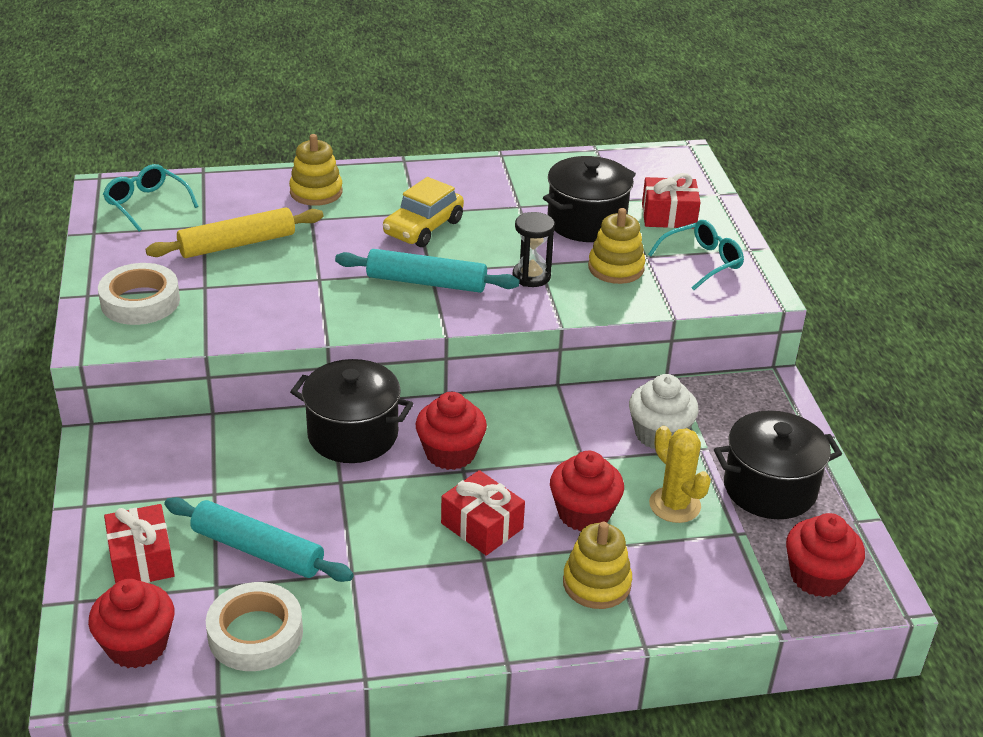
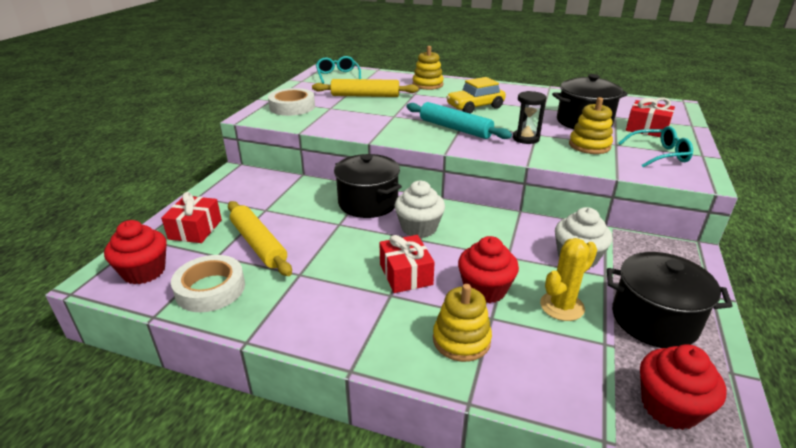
camera: 30 degrees right, 5 degrees down
turquoise rolling pin [164,497,354,582] -> yellow rolling pin [228,201,292,276]
red cupcake [415,392,487,470] -> white cupcake [395,181,445,238]
yellow cactus [649,426,711,523] -> yellow cactus turned 60 degrees clockwise [540,238,597,321]

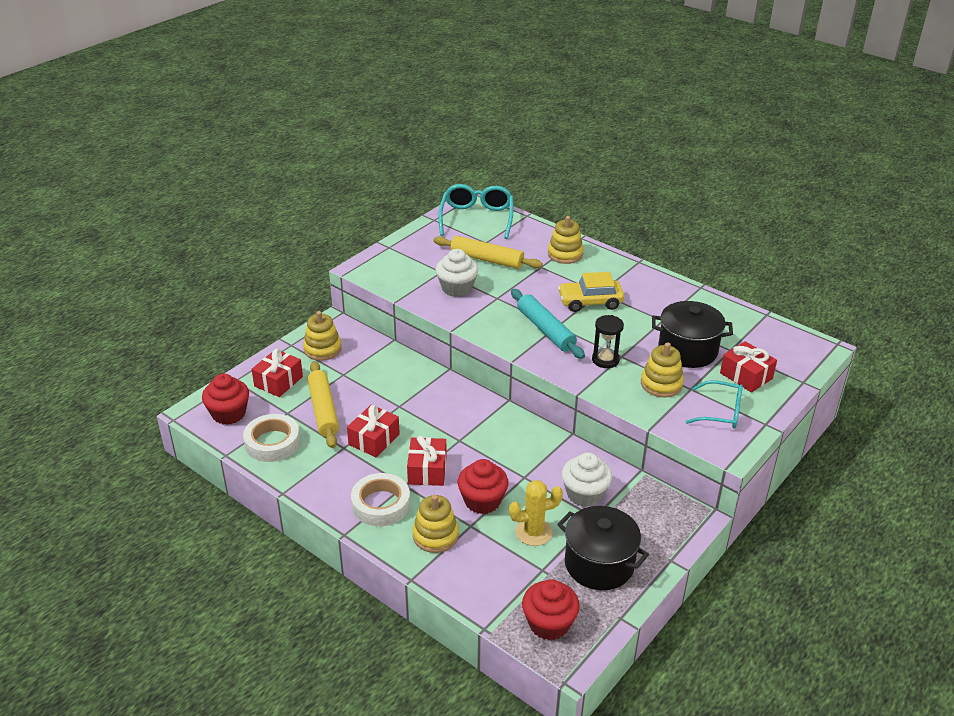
camera: 20 degrees right, 5 degrees up
white tape [268,88,315,116] -> white tape moved to [351,473,410,526]
turquoise glasses [316,56,361,84] -> turquoise glasses [438,184,514,239], size x1.52
black pot [334,154,402,218] -> none
white cupcake [395,181,445,238] -> white cupcake moved to [436,249,478,297]
none -> yellow stacking toy [303,311,342,361]
none -> red gift [347,405,400,457]

